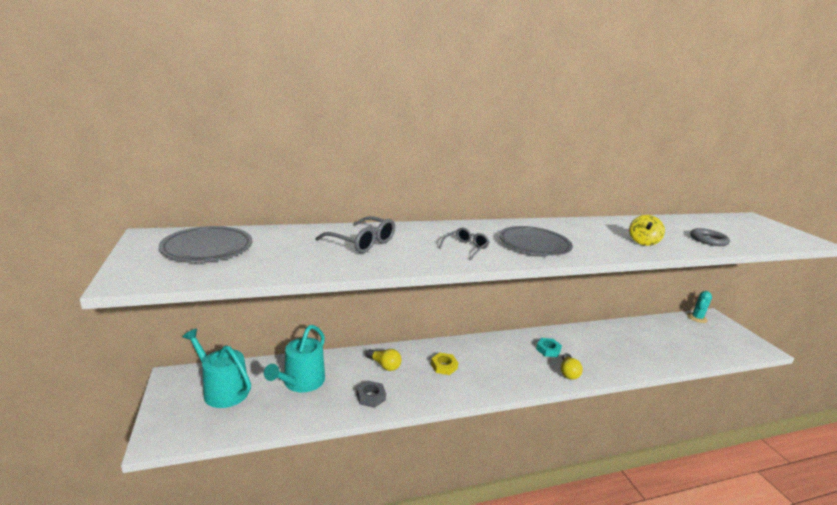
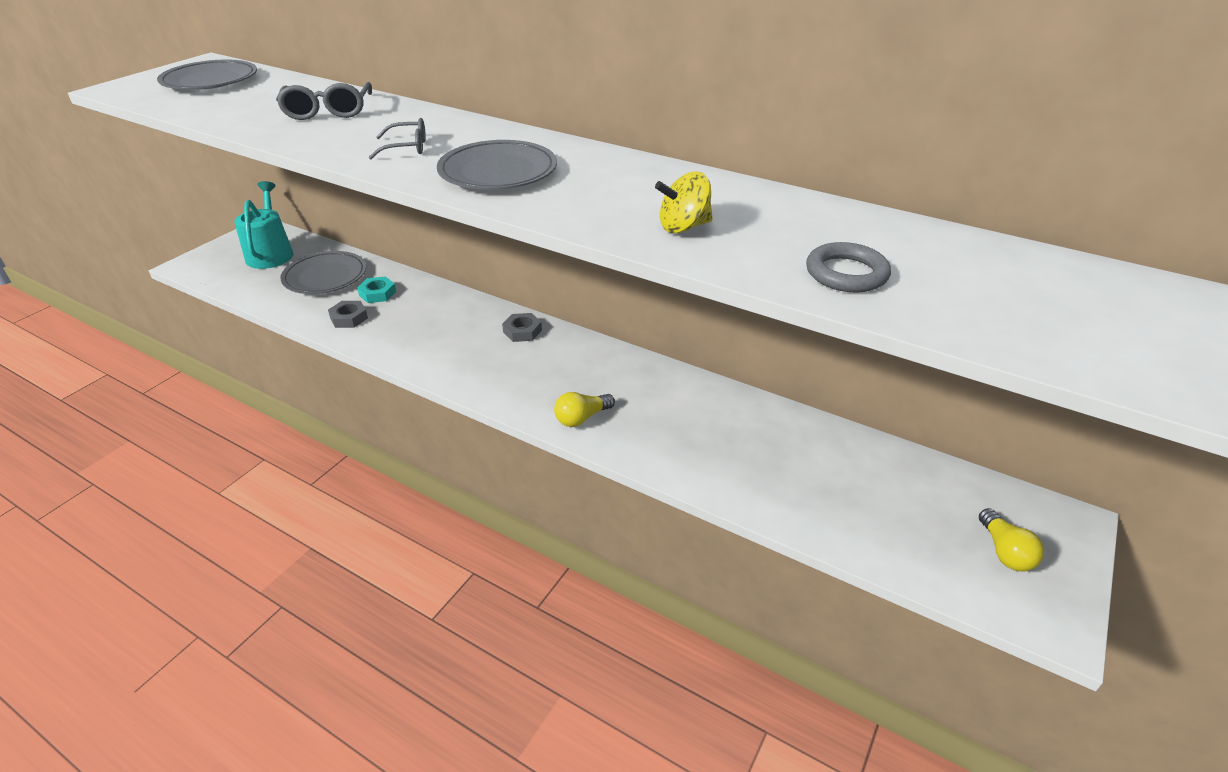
camera: 50 degrees right, 15 degrees up
turquoise watering can [264,325,325,393] -> grey plate [280,251,366,294]
yellow light bulb [366,349,401,371] -> yellow light bulb moved to [979,508,1044,572]
yellow nut [431,352,458,375] -> none
turquoise nut [536,338,562,357] -> turquoise nut moved to [357,276,396,303]
turquoise cactus [687,291,712,323] -> none
none -> grey nut [502,313,542,342]

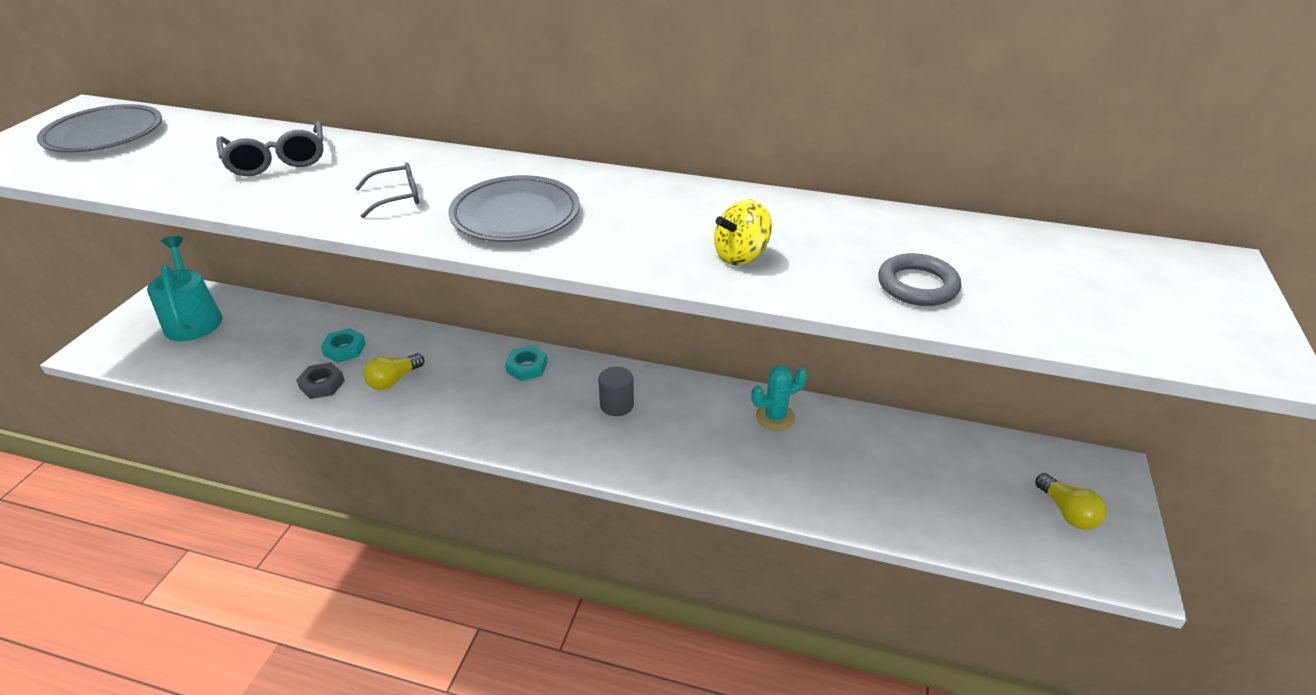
camera: 15 degrees left, 0 degrees up
grey plate [280,251,366,294] -> none
grey nut [502,313,542,342] -> turquoise nut [505,345,548,381]
yellow light bulb [554,392,615,427] -> yellow light bulb moved to [363,353,424,390]
none -> grey cylinder [598,366,634,416]
none -> turquoise cactus [751,365,808,431]

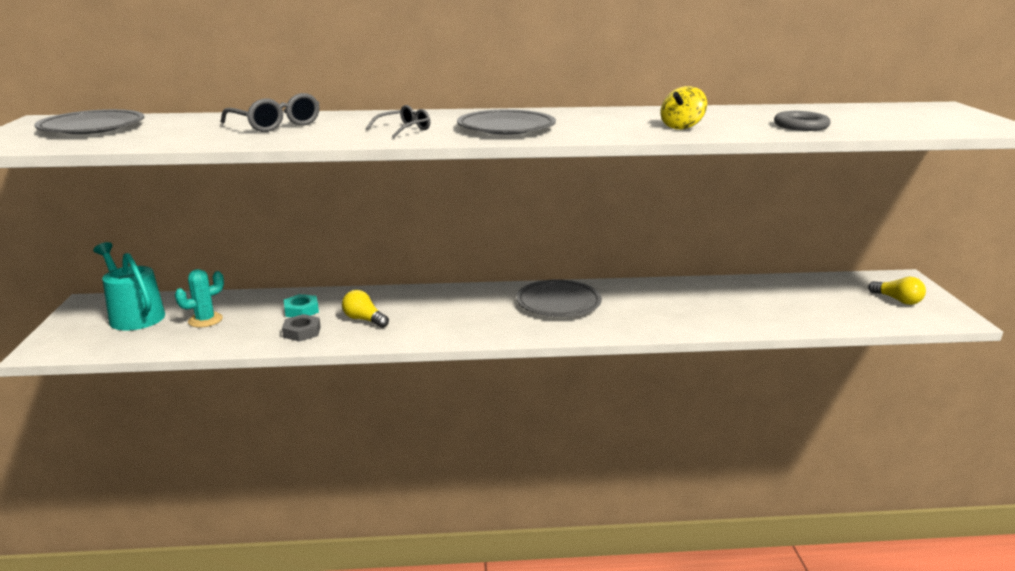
camera: 20 degrees left, 15 degrees down
yellow light bulb [363,353,424,390] -> yellow light bulb turned 105 degrees clockwise [342,290,389,328]
turquoise nut [505,345,548,381] -> none
grey cylinder [598,366,634,416] -> grey plate [516,280,602,317]
turquoise cactus [751,365,808,431] -> turquoise cactus moved to [175,269,224,327]

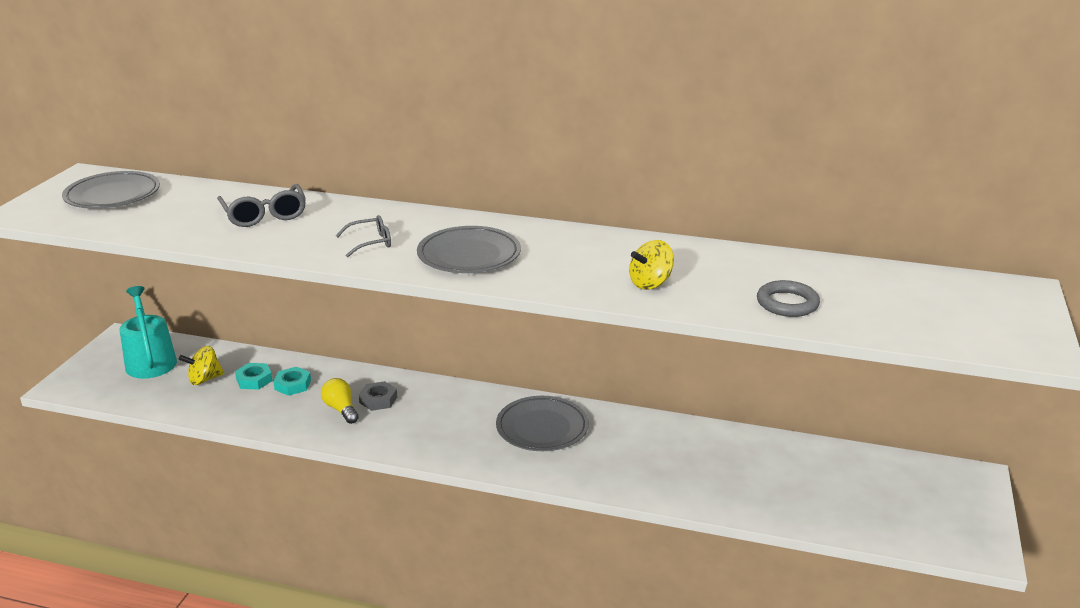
camera: 20 degrees right, 5 degrees up
turquoise cactus [175,269,224,327] -> yellow spinning top [179,346,224,385]
grey nut [282,314,321,342] -> grey nut moved to [359,381,397,411]
yellow light bulb [868,277,926,305] -> none
none -> turquoise nut [235,363,273,390]

